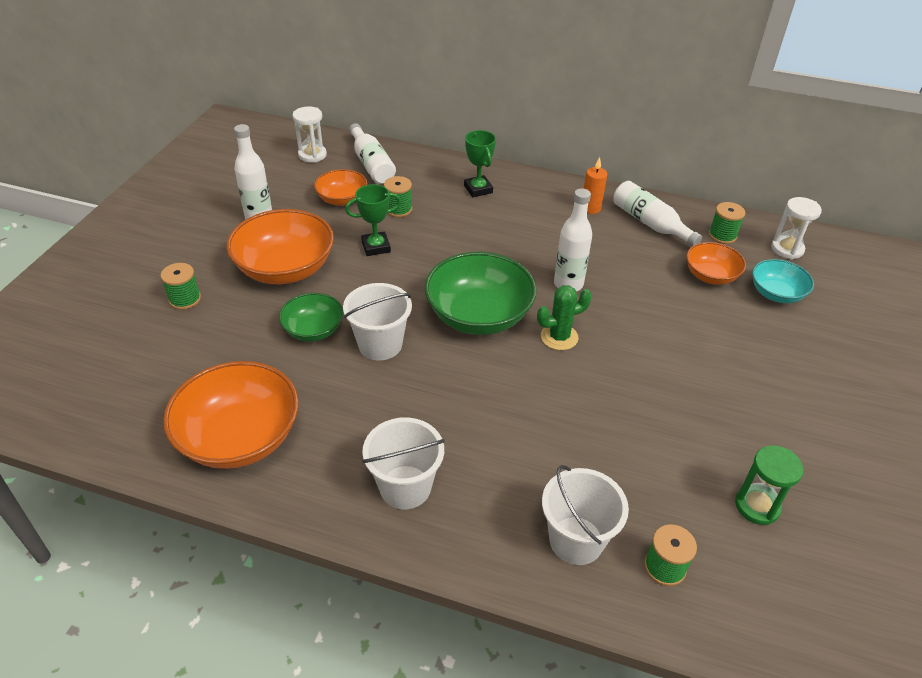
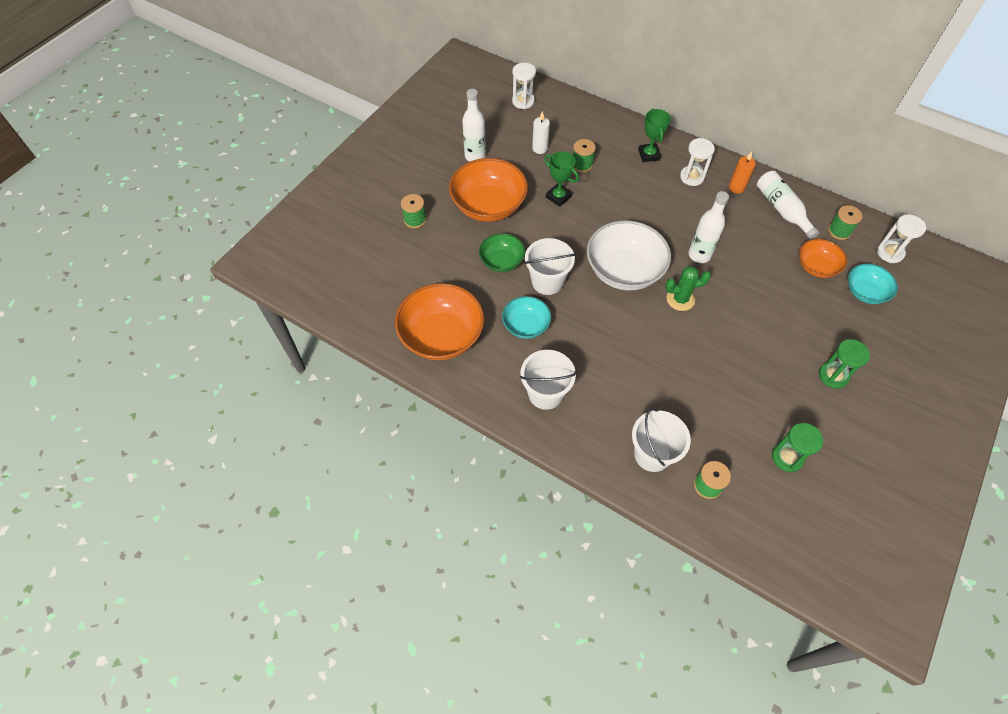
camera: 15 degrees right, 15 degrees up
orange bowl [314,169,367,206] -> white candle [532,111,550,154]
green trophy [345,184,401,256] -> green trophy turned 45 degrees clockwise [545,151,579,207]
white bottle [349,123,396,184] -> none
green bowl [425,252,536,335] -> white bowl [587,220,671,291]
none -> turquoise bowl [502,296,551,339]
none -> white hourglass [680,138,715,186]
none -> green hourglass [819,339,870,389]

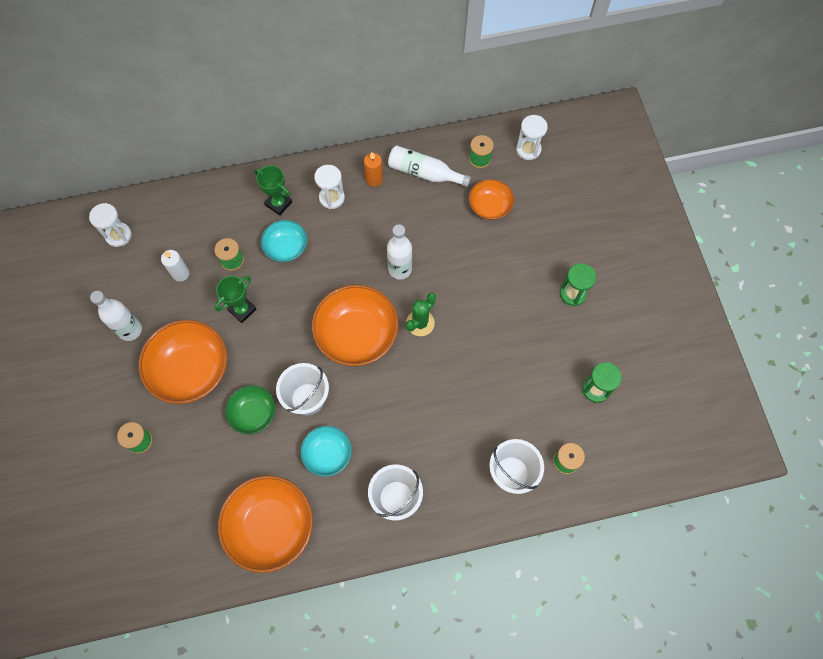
camera: 45 degrees left, 10 degrees up
green trophy [545,151,579,207] -> green trophy turned 45 degrees counterclockwise [215,276,256,323]
white bowl [587,220,671,291] -> orange bowl [312,285,399,366]
turquoise bowl [848,264,898,304] -> turquoise bowl moved to [261,220,307,262]

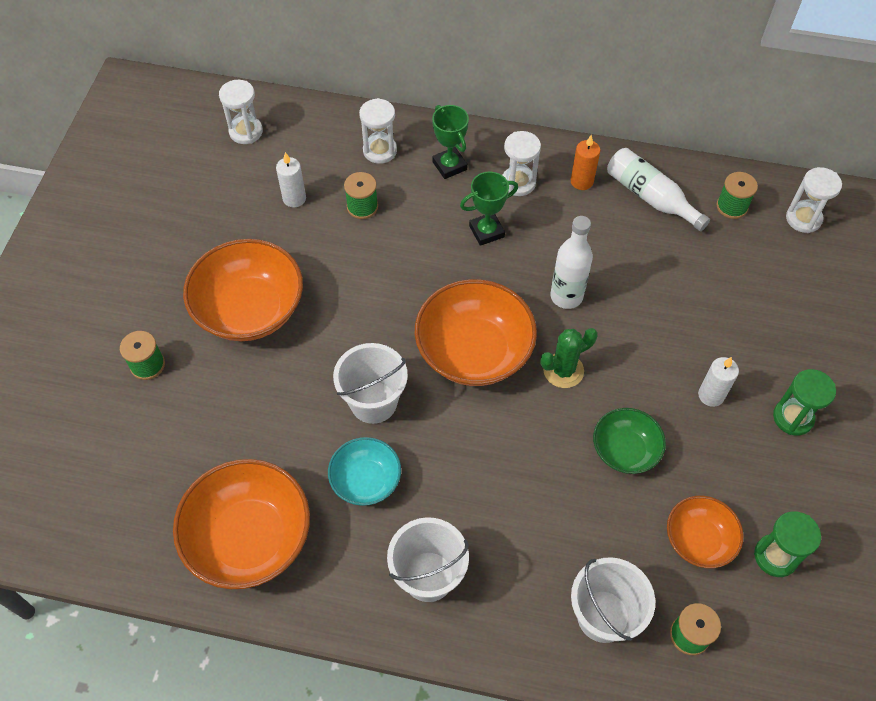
camera: 25 degrees right, 10 degrees down
white bottle [90,291,142,341] -> none
green trophy [215,276,256,323] -> green trophy moved to [460,172,518,246]
green bowl [225,385,276,434] -> green bowl moved to [593,408,666,474]
turquoise bowl [261,220,307,262] -> none
orange bowl [469,179,514,220] -> orange bowl moved to [667,496,744,568]
none -> white hourglass [359,98,397,164]
none -> white candle [698,357,739,407]

